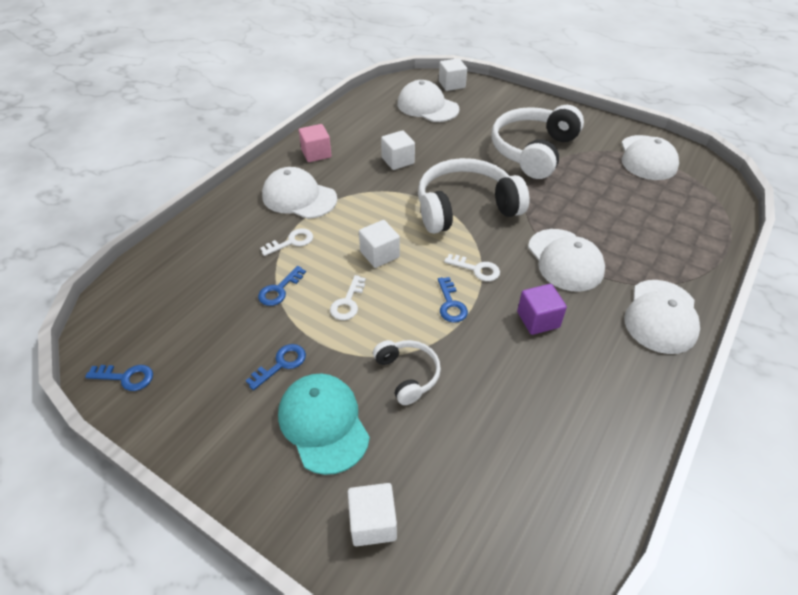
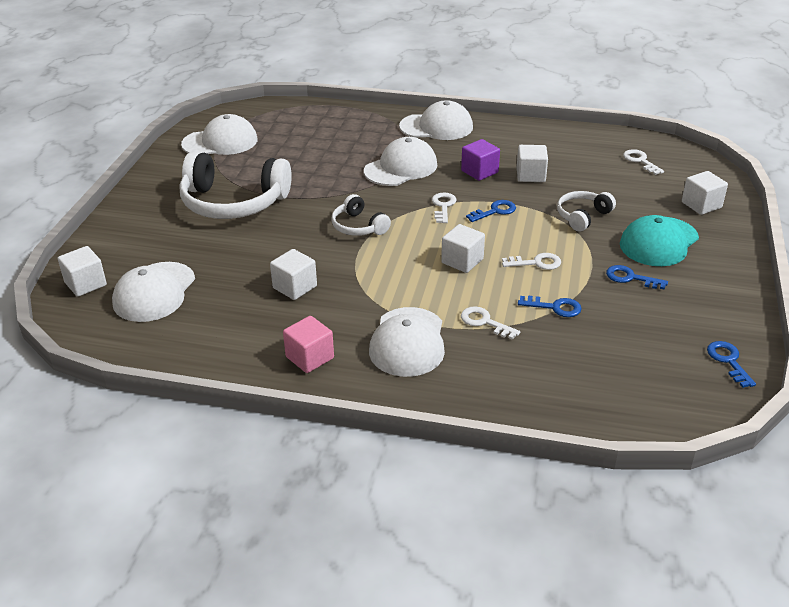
camera: 110 degrees left, 10 degrees down
white headphones [418,158,529,234] -> white headphones [331,194,391,236], size x0.51
none -> white cube [517,145,548,182]
none -> white key [623,149,664,175]

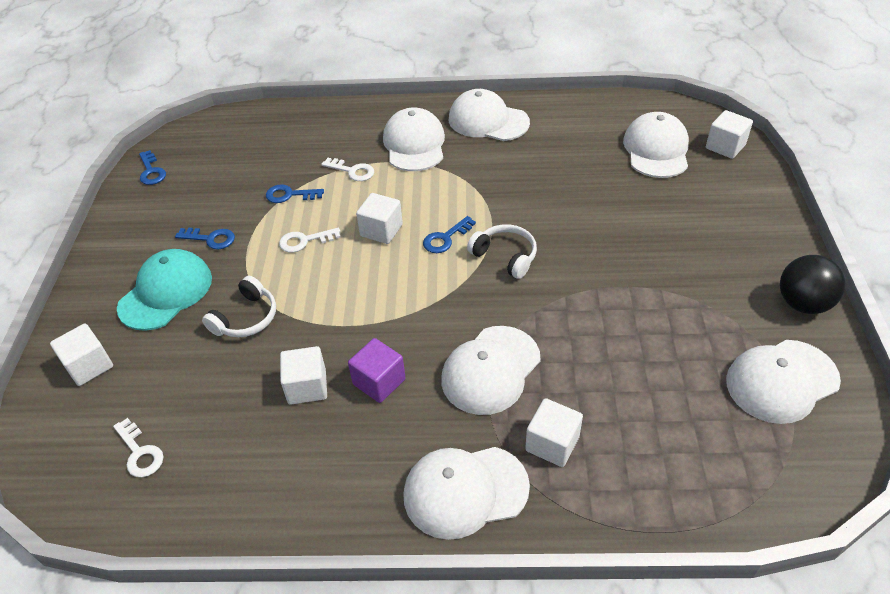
camera: 170 degrees right, 10 degrees up
white headphones [180,152,292,219] -> none
white cube [270,249,317,300] -> white cube moved to [525,398,583,467]
pink cube [283,316,334,373] -> white cap [449,89,530,141]
white key [432,193,457,223] -> none
blue key [466,200,516,222] -> blue key moved to [423,216,476,253]
none -> black ball [780,255,845,314]

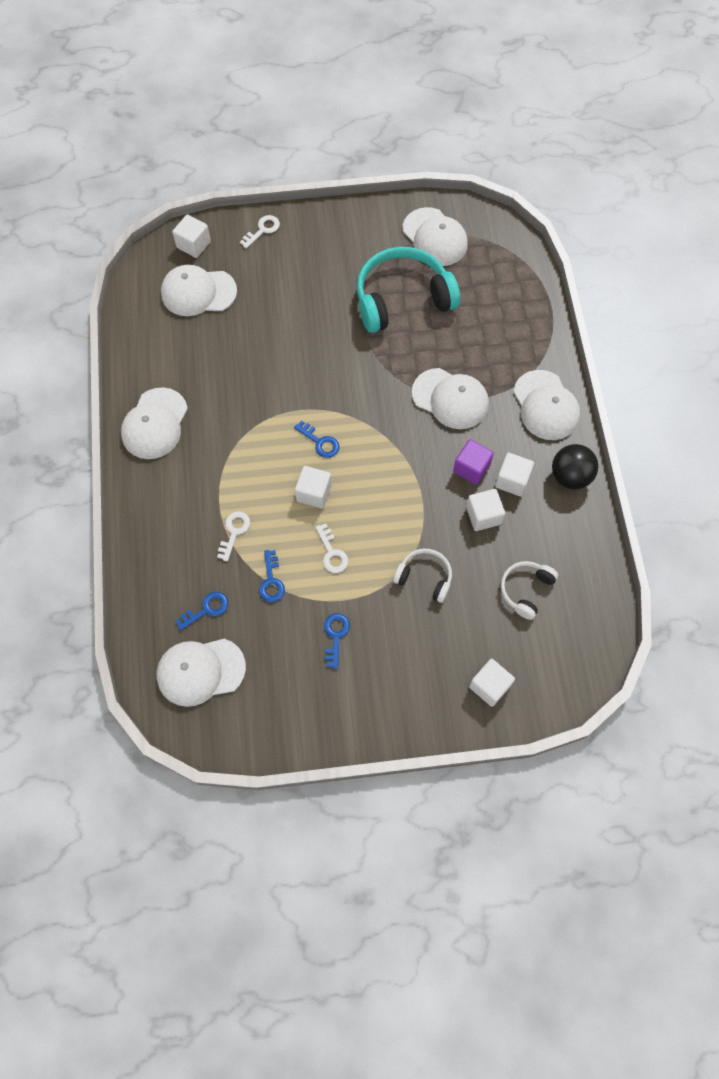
camera: 100 degrees left, 20 degrees up
white key [113,418,163,477] -> white key moved to [240,215,280,249]
turquoise cap [117,249,212,331] -> none
blue key [139,150,166,185] -> blue key moved to [175,592,228,631]
white cap [383,107,445,171] -> white cap moved to [157,639,246,707]
white headphones [467,224,537,279] -> white headphones moved to [501,561,558,620]
white cube [525,398,583,467] -> white cube moved to [495,453,534,496]
black ball [780,255,845,314] -> black ball moved to [552,444,598,490]
none -> turquoise headphones [357,247,460,333]

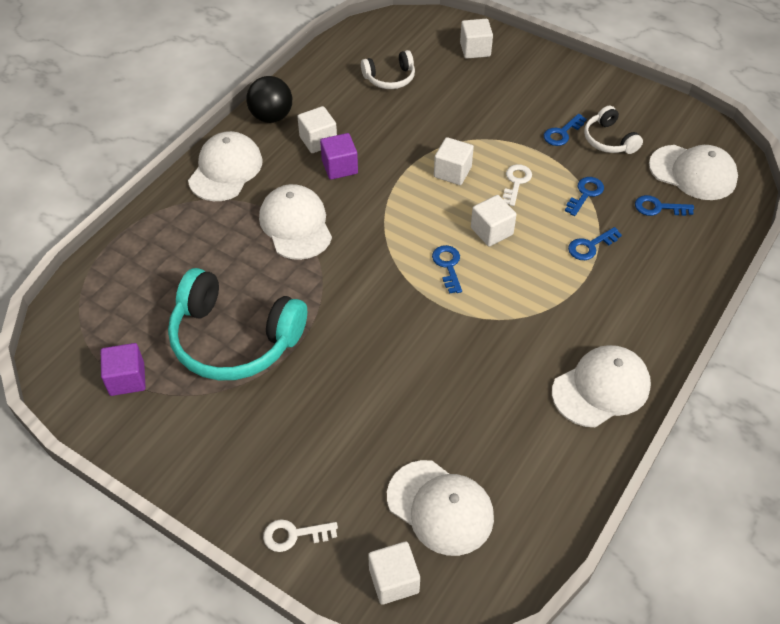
camera: 140 degrees left, 15 degrees down
white key [217,511,250,562] -> blue key [568,227,622,260]
white headphones [393,549,452,603] -> white headphones moved to [584,106,643,154]
white cap [403,207,468,266] -> purple cube [101,343,146,396]
white cube [466,489,505,531] -> white cube moved to [434,137,474,185]

